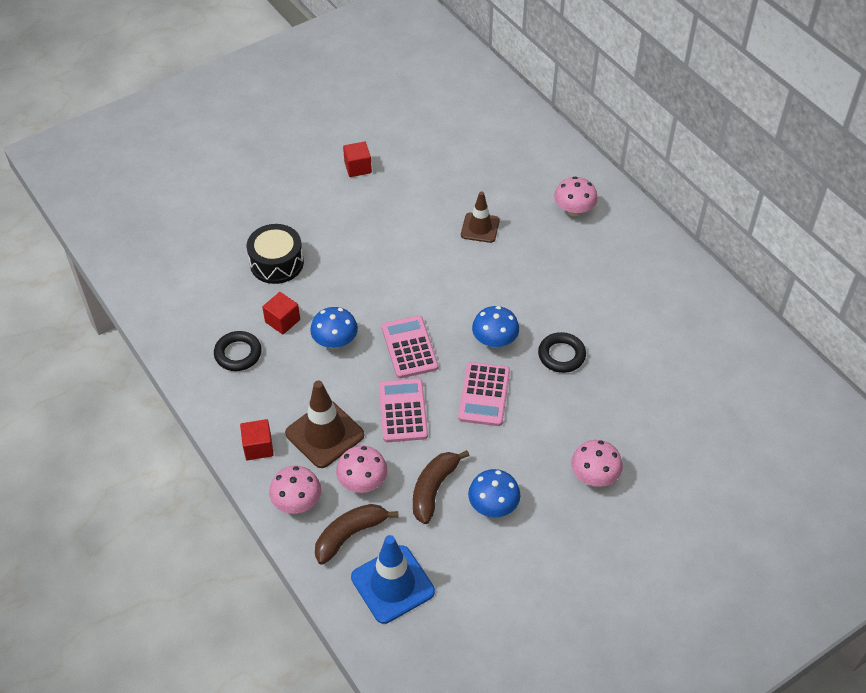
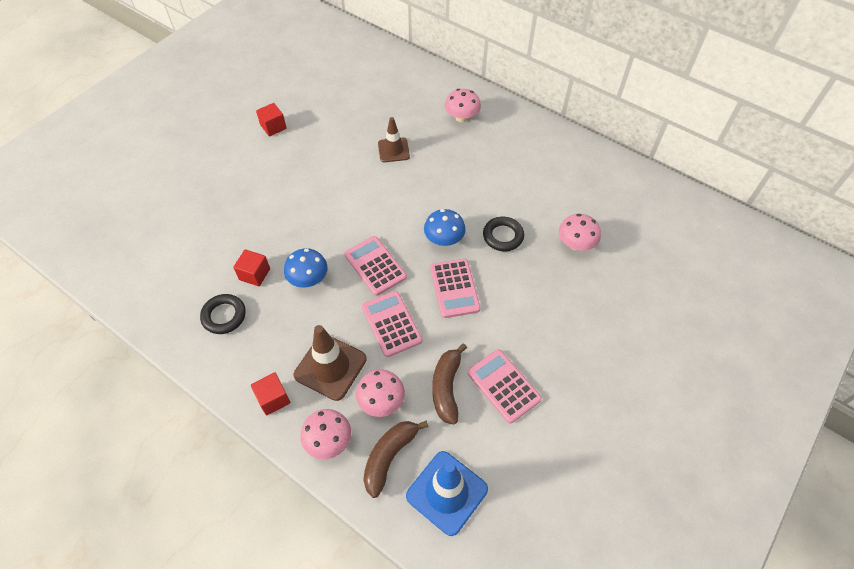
camera: 20 degrees left, 5 degrees up
black drum [247,224,304,284] -> none
blue mushroom [468,469,521,517] -> pink calculator [468,349,542,423]
pink mushroom [571,440,623,487] -> pink mushroom moved to [559,214,601,251]

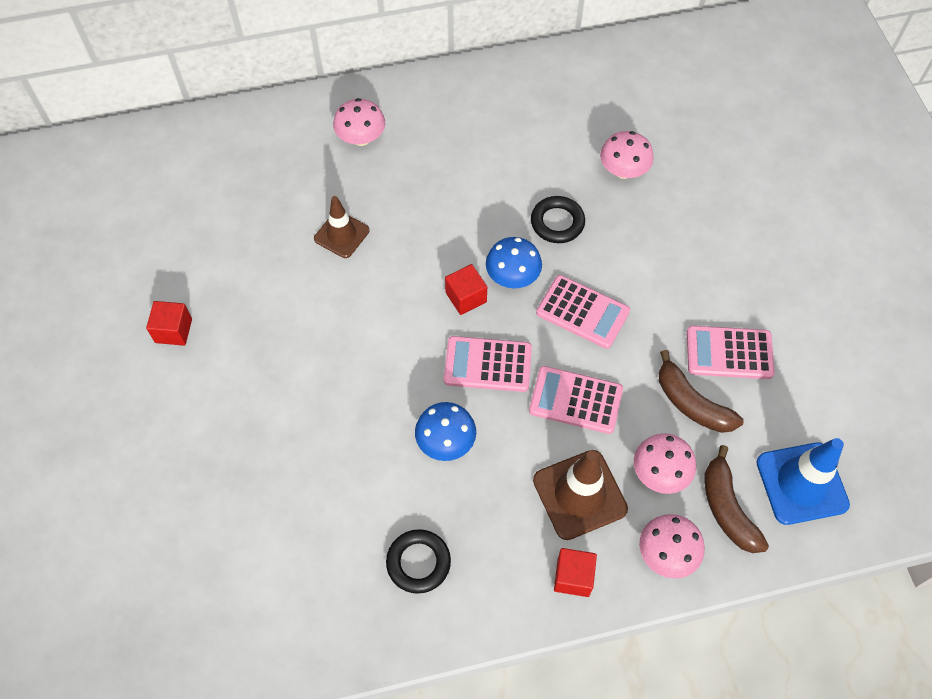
camera: 50 degrees left, 5 degrees up
red cube [233,249,270,286] -> red cube moved to [445,264,487,315]

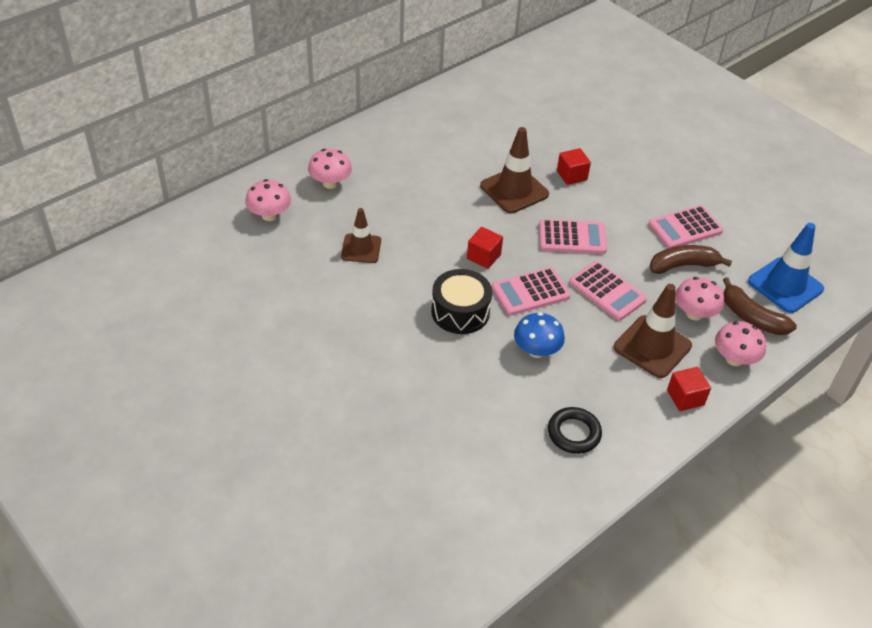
camera: 30 degrees left, 15 degrees down
red cube [146,301,192,346] -> red cube moved to [557,148,591,185]
blue mushroom [486,237,542,288] -> none
pink calculator [529,366,623,434] -> pink calculator turned 120 degrees counterclockwise [569,261,647,321]
black ring [531,196,585,243] -> brown traffic cone [480,127,549,213]
pink mushroom [600,131,654,179] -> pink mushroom moved to [245,179,291,221]
brown banana [659,350,744,433] -> brown banana turned 150 degrees clockwise [650,245,732,274]
none -> black drum [431,269,492,334]

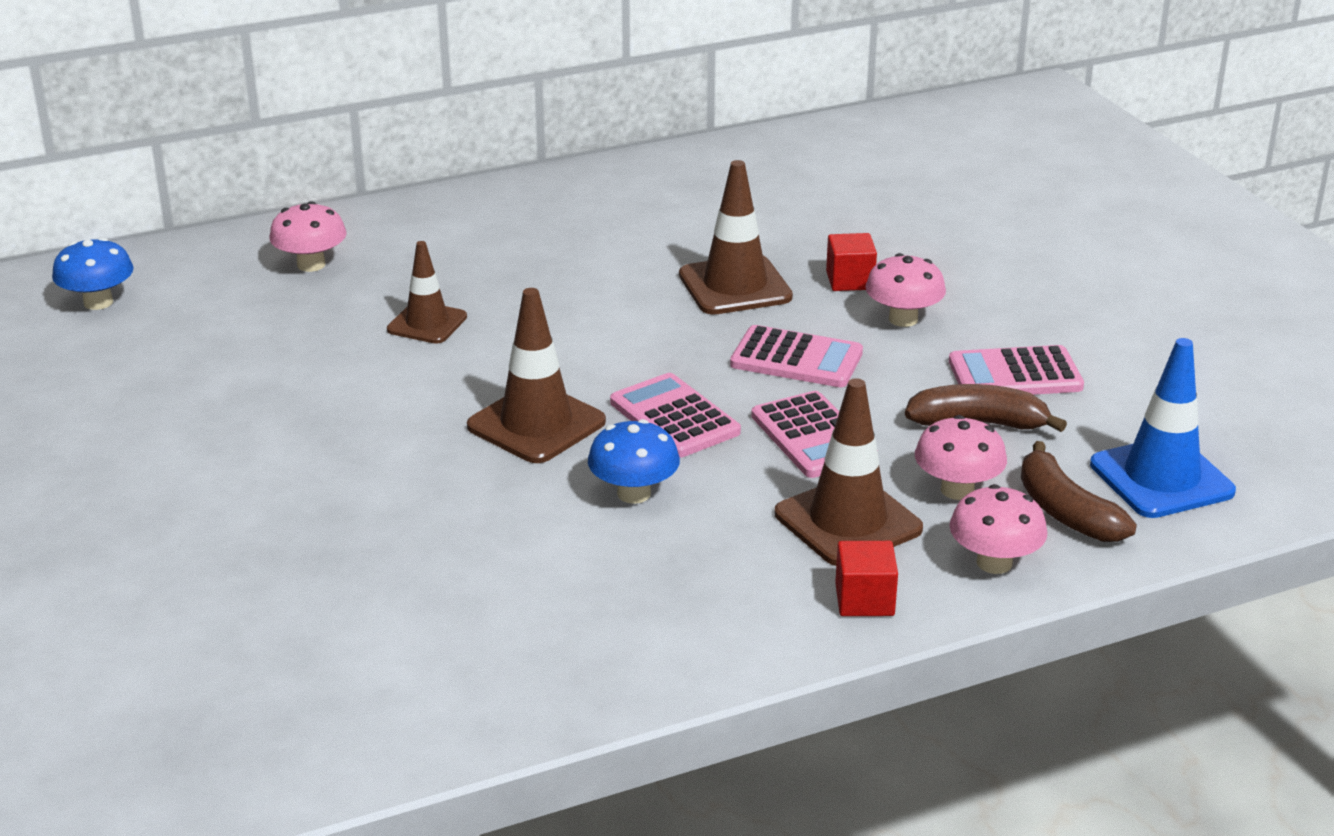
camera: 20 degrees right, 15 degrees down
pink mushroom [308,149,352,189] -> pink mushroom moved to [865,253,946,327]
black drum [431,269,492,334] -> brown traffic cone [467,288,606,463]
red cube [467,227,503,269] -> none
pink calculator [492,267,570,316] -> pink calculator turned 60 degrees clockwise [610,373,741,457]
black ring [548,407,602,454] -> none
none -> blue mushroom [52,238,134,310]

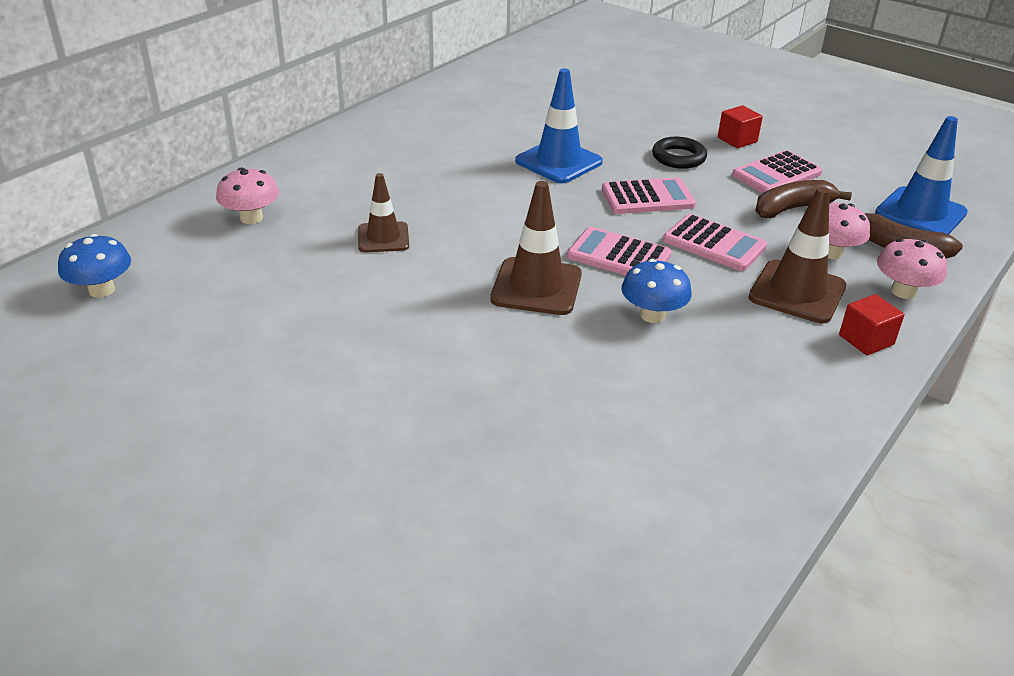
camera: 30 degrees left, 5 degrees up
brown traffic cone [679,160,793,315] -> blue traffic cone [515,68,603,183]
red cube [826,233,877,291] -> red cube moved to [718,105,763,148]
pink mushroom [865,253,946,327] -> black ring [652,137,707,169]

